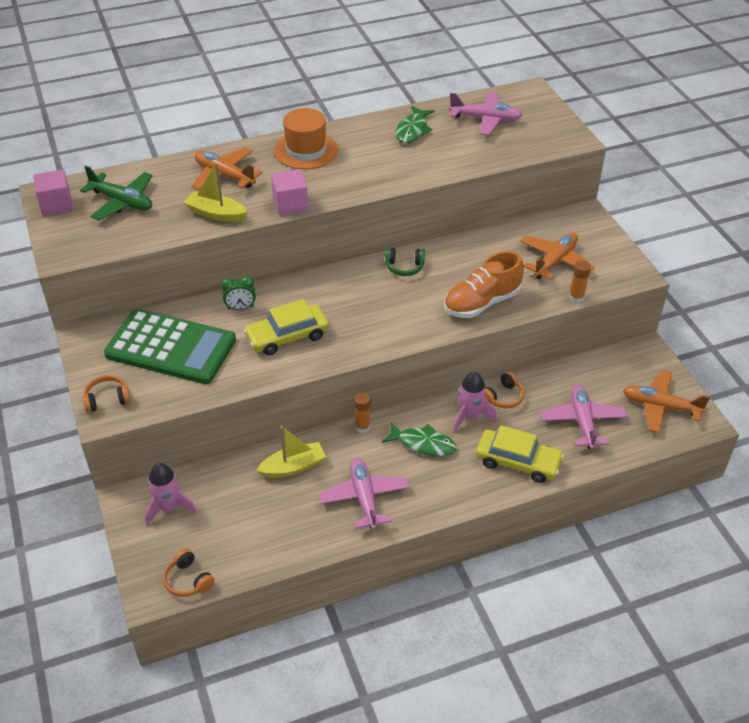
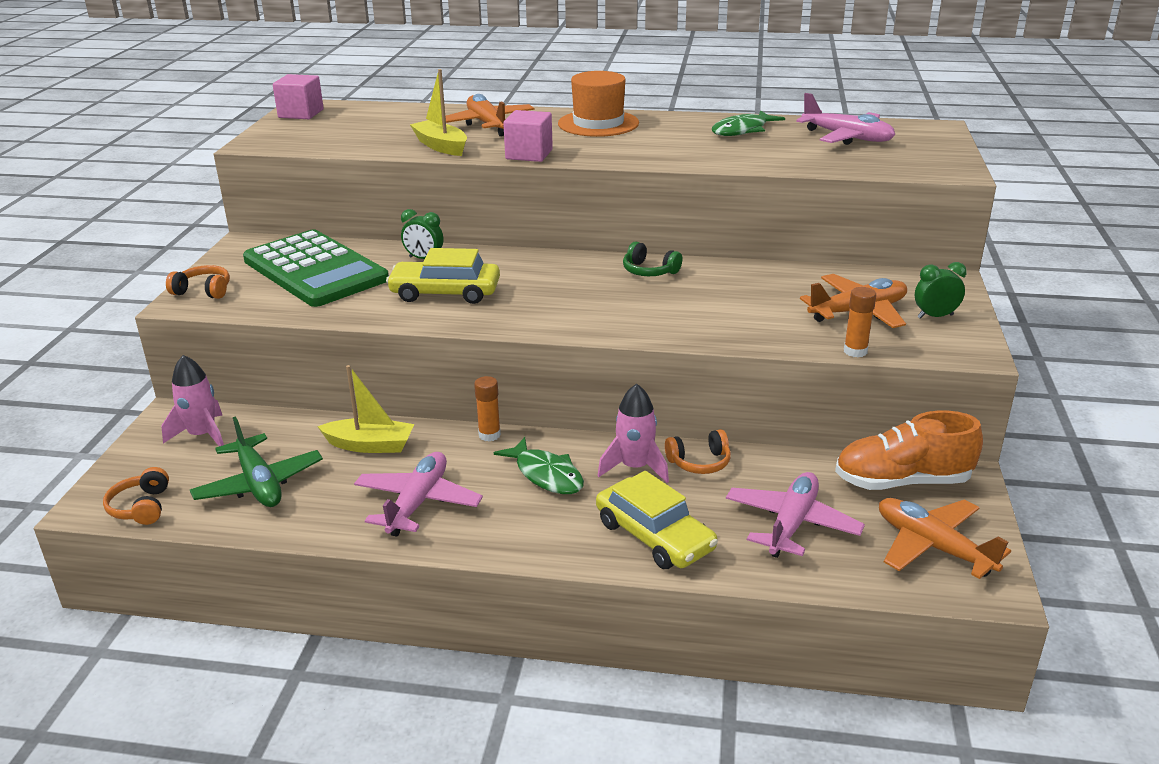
camera: 30 degrees right, 15 degrees down
green plane [80,166,153,220] -> green plane moved to [190,416,323,507]
orange shoe [444,251,524,318] -> orange shoe moved to [835,411,983,490]
none -> green clock [915,262,967,319]

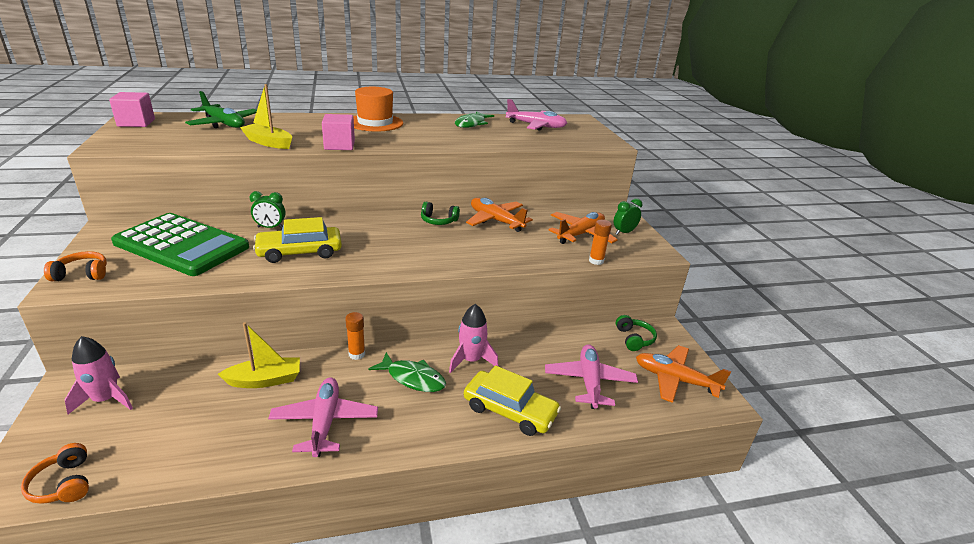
camera: 25 degrees left, 0 degrees up
green plane [190,416,323,507] -> green plane moved to [185,91,257,128]
orange plane [445,94,534,136] -> orange plane moved to [466,198,533,232]
orange headphones [665,429,731,474] -> none
orange shoe [835,411,983,490] -> green headphones [616,315,657,351]

